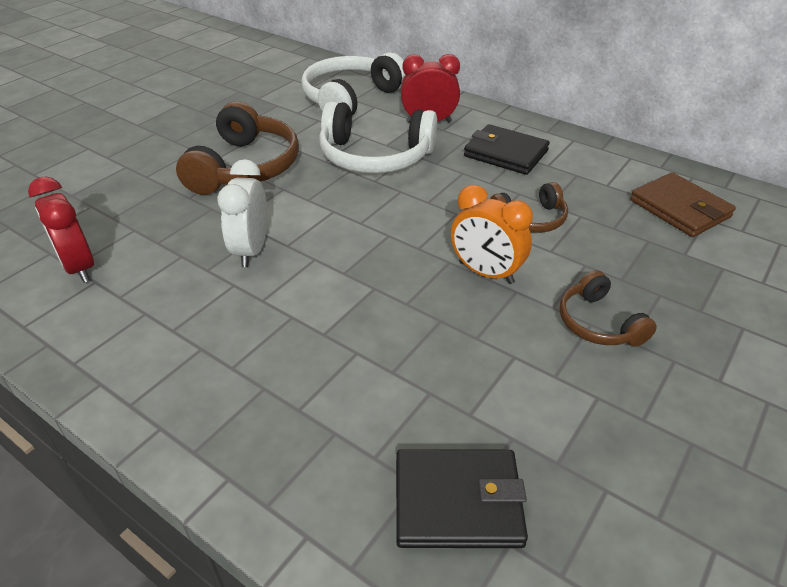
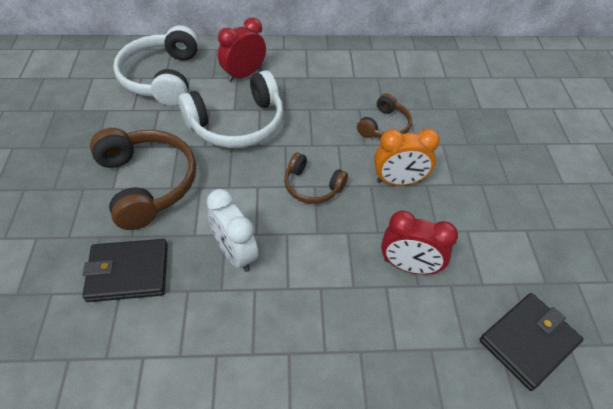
camera: 40 degrees left, 10 degrees up
red clock [28,176,94,283] -> red clock moved to [381,211,458,275]
black wallet [464,124,550,175] -> black wallet moved to [82,239,168,302]
brown headphones [560,270,657,347] -> brown headphones moved to [284,152,348,204]
brown wallet [630,172,736,237] -> none

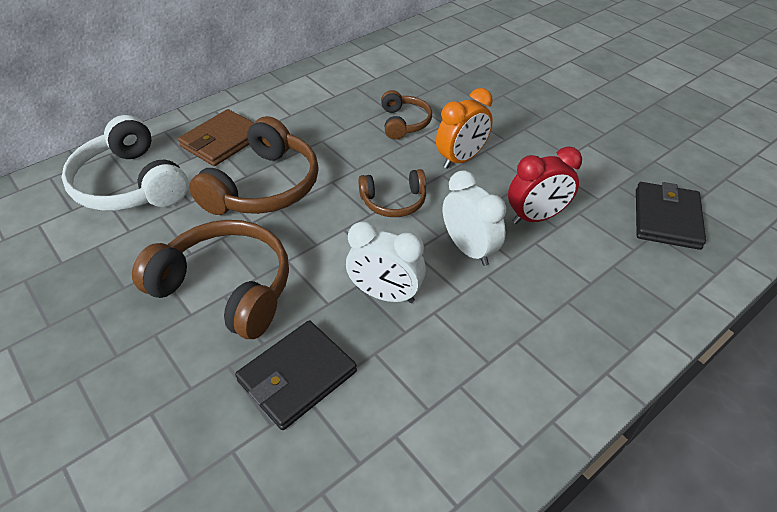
camera: 35 degrees left, 5 degrees down
white headphones [178,70,283,148] -> brown headphones [189,116,319,215]
red clock [218,17,266,82] -> brown wallet [178,109,254,166]
none -> white clock [443,170,506,266]

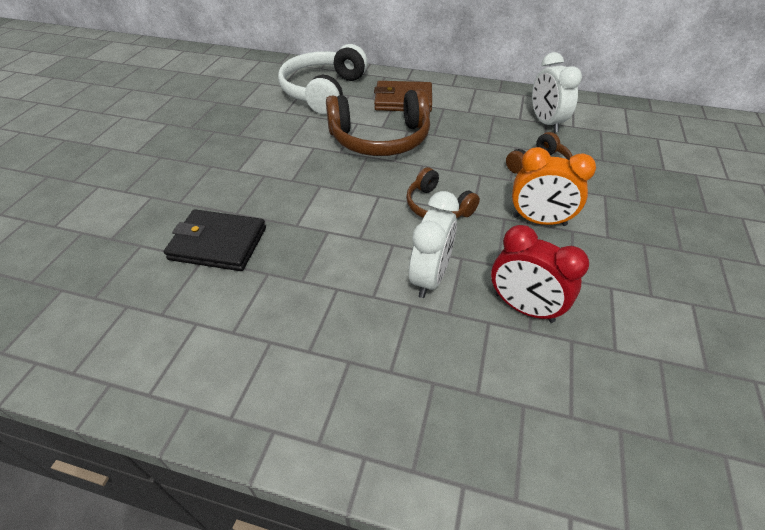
camera: 55 degrees right, 0 degrees up
brown headphones [132,220,289,339] -> none
white clock [346,221,426,303] -> white clock moved to [532,52,582,133]
black wallet [636,182,706,250] -> none

